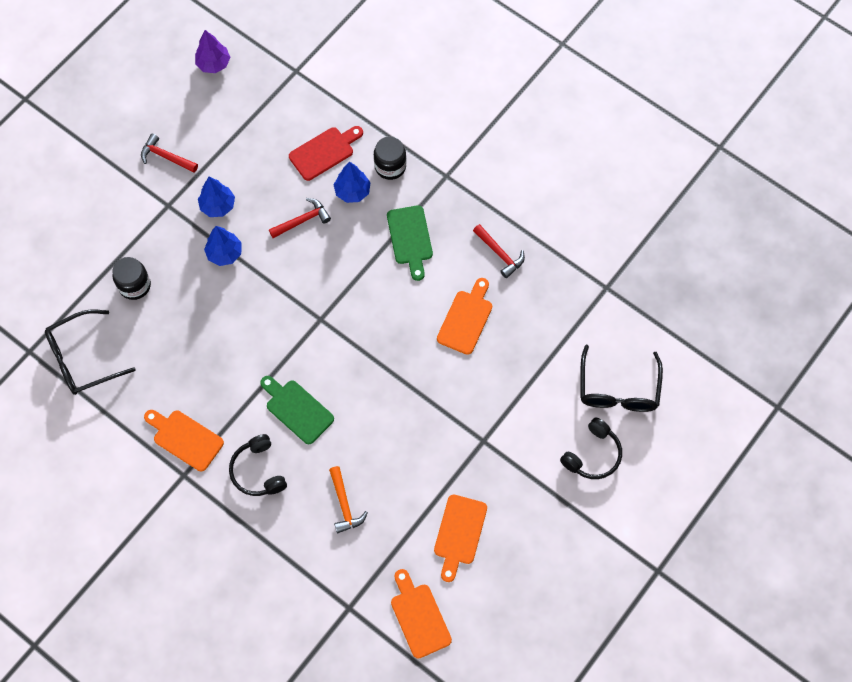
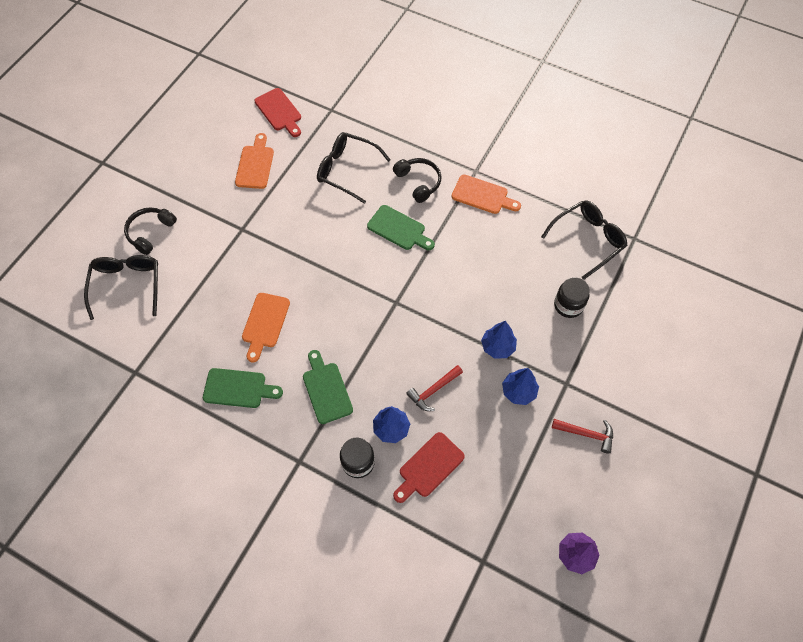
camera: 170 degrees right, 5 degrees down
orange hammer [329,466,368,533] -> black glasses [317,132,390,204]
orange cutting board [391,569,452,659] -> red cutting board [255,88,301,137]
red hammer [473,224,525,278] -> green cutting board [203,368,283,408]

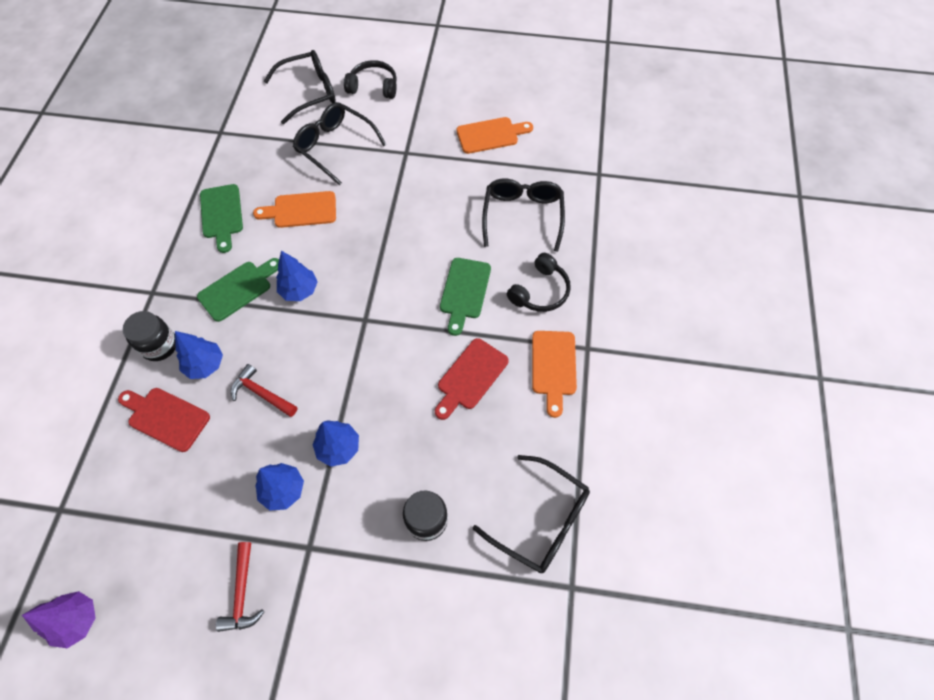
camera: 70 degrees right, 0 degrees up
red cutting board [255,88,301,137] -> red cutting board moved to [435,338,509,420]
none -> blue tree [276,251,318,301]
none -> black glasses [293,102,387,185]

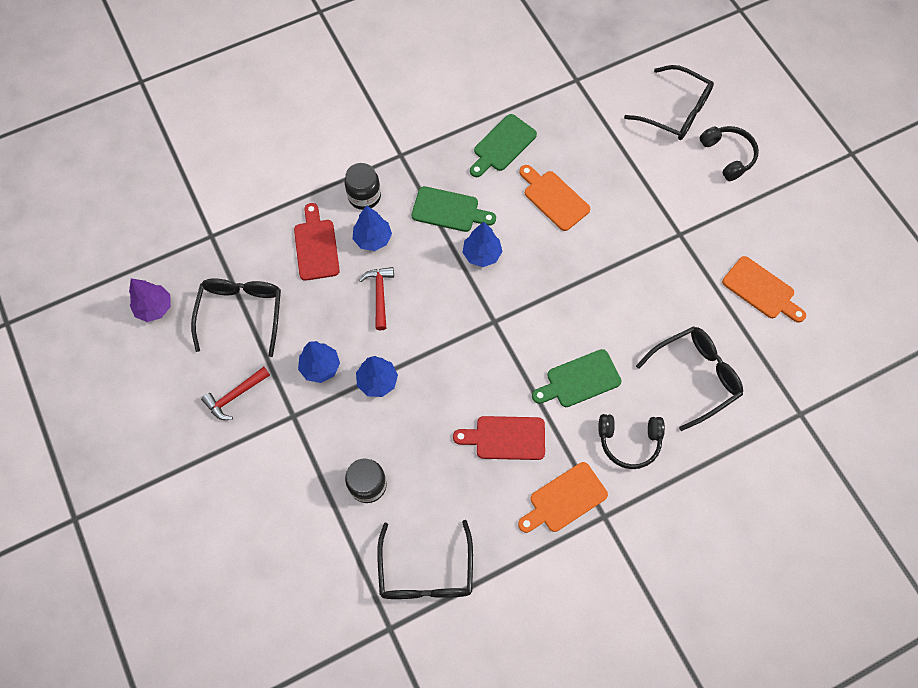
camera: 55 degrees right, 5 degrees up
black glasses [293,102,387,185] -> black glasses moved to [191,278,281,357]

